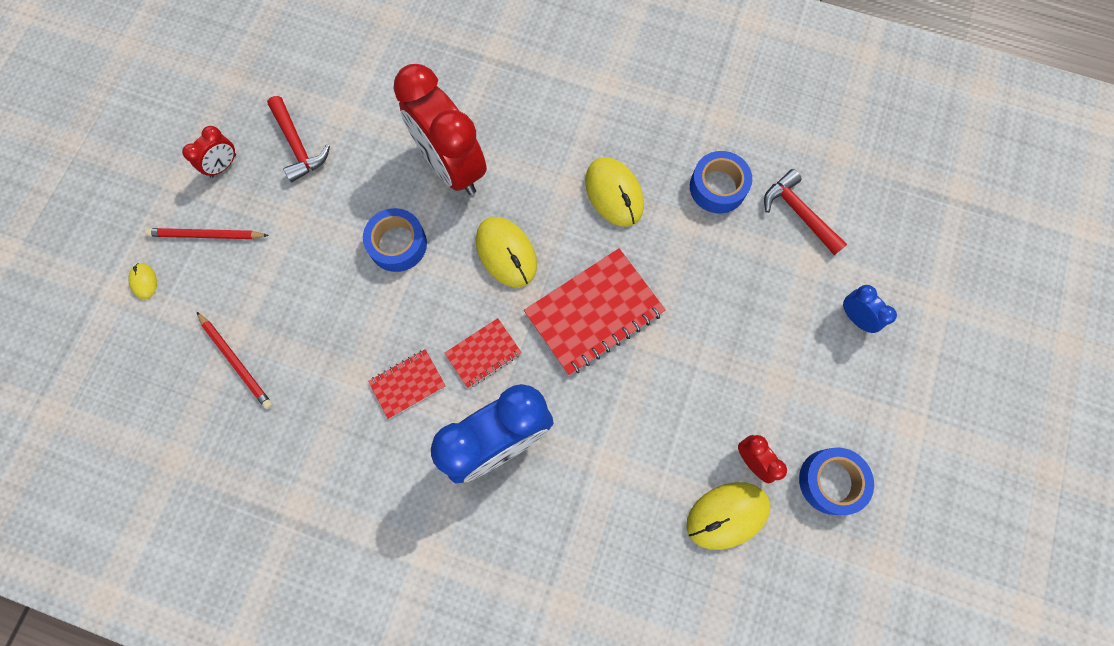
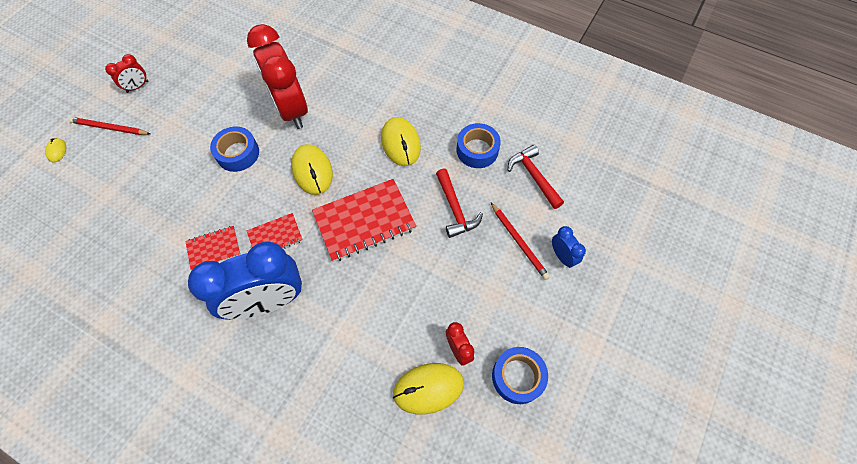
camera: 10 degrees right, 10 degrees down
red pencil [197,312,273,409] -> red pencil moved to [491,203,550,280]
red hammer [267,96,330,182] -> red hammer moved to [436,169,483,238]

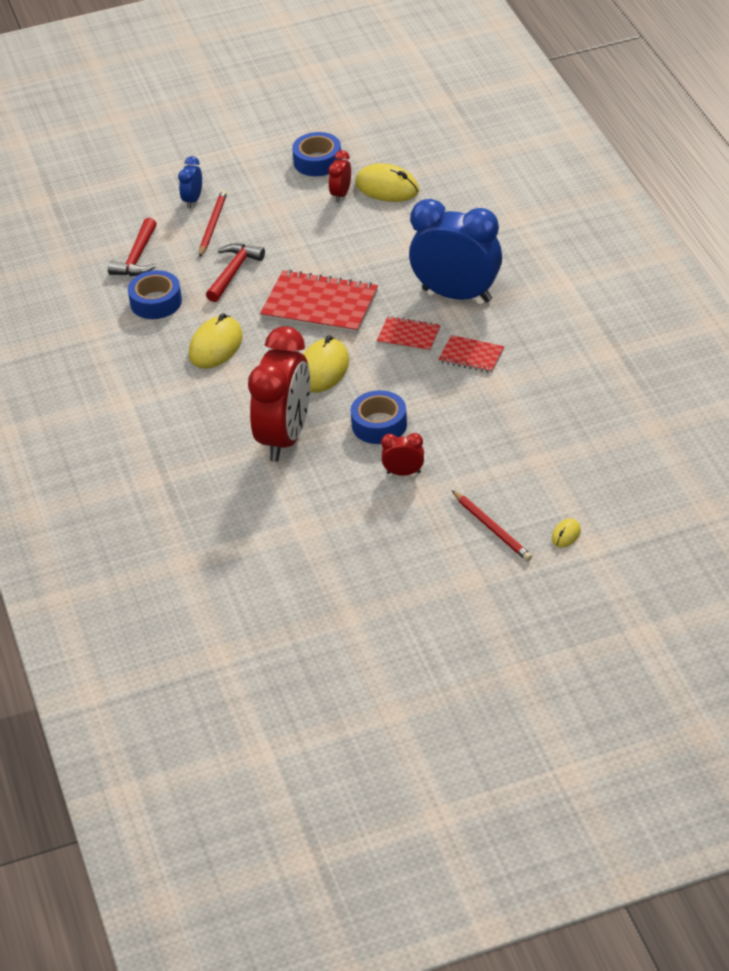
camera: 135 degrees left, 20 degrees down
red clock [105,54,148,93] -> red clock moved to [381,433,424,476]

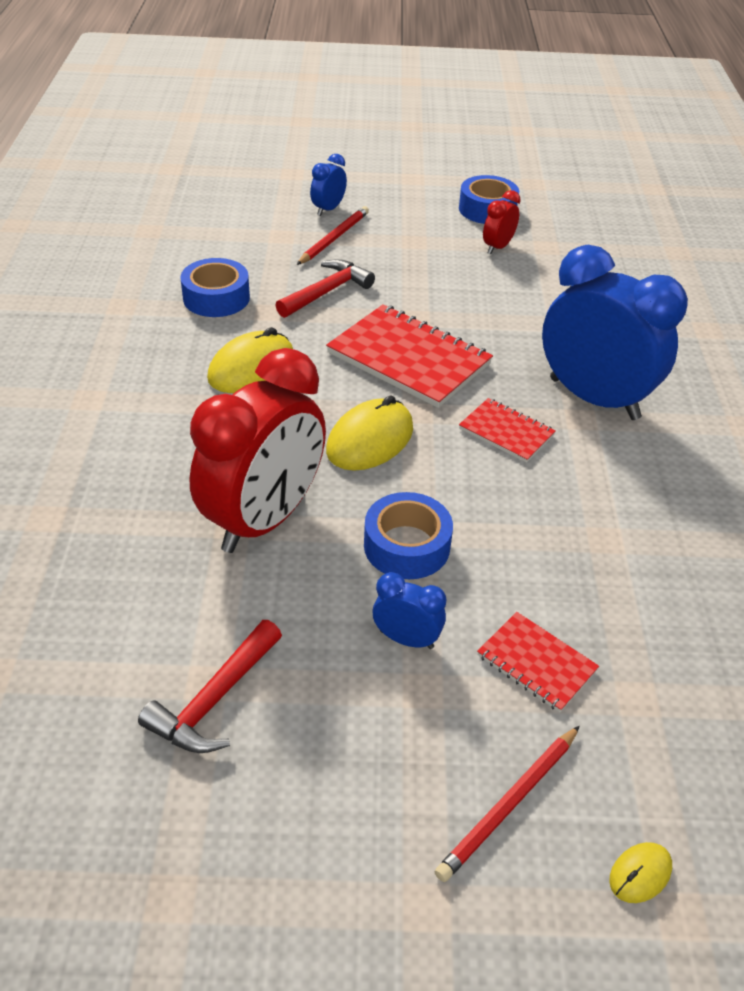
camera: 15 degrees right, 0 degrees up
red hammer [108,218,157,276] -> red hammer moved to [138,620,282,753]
yellow mouse [355,163,419,202] -> none
red clock [381,433,424,476] -> blue clock [373,572,446,649]
red notebook [438,335,504,373] -> red notebook moved to [477,612,599,712]
red pencil [452,491,532,561] -> red pencil turned 60 degrees clockwise [435,726,580,882]

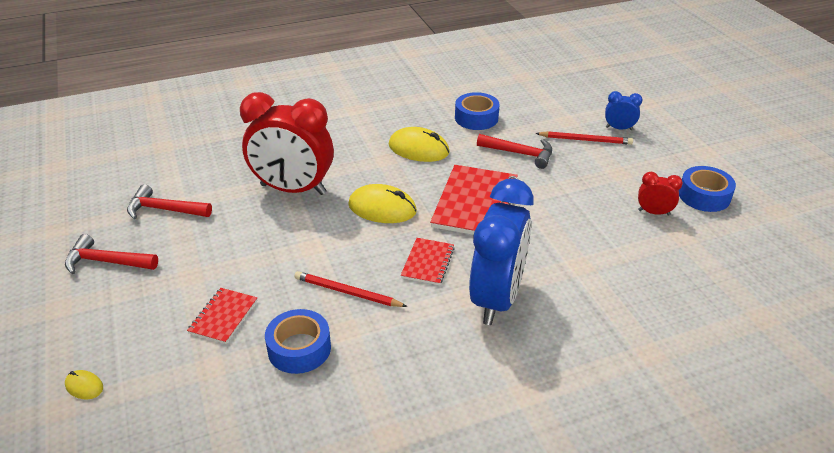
camera: 70 degrees right, 5 degrees down
blue tape [364,492,453,579] -> blue tape moved to [265,309,331,374]
blue clock [373,572,446,649] -> none
red pencil [435,726,580,882] -> red pencil moved to [295,271,408,307]
none -> red hammer [65,234,158,274]

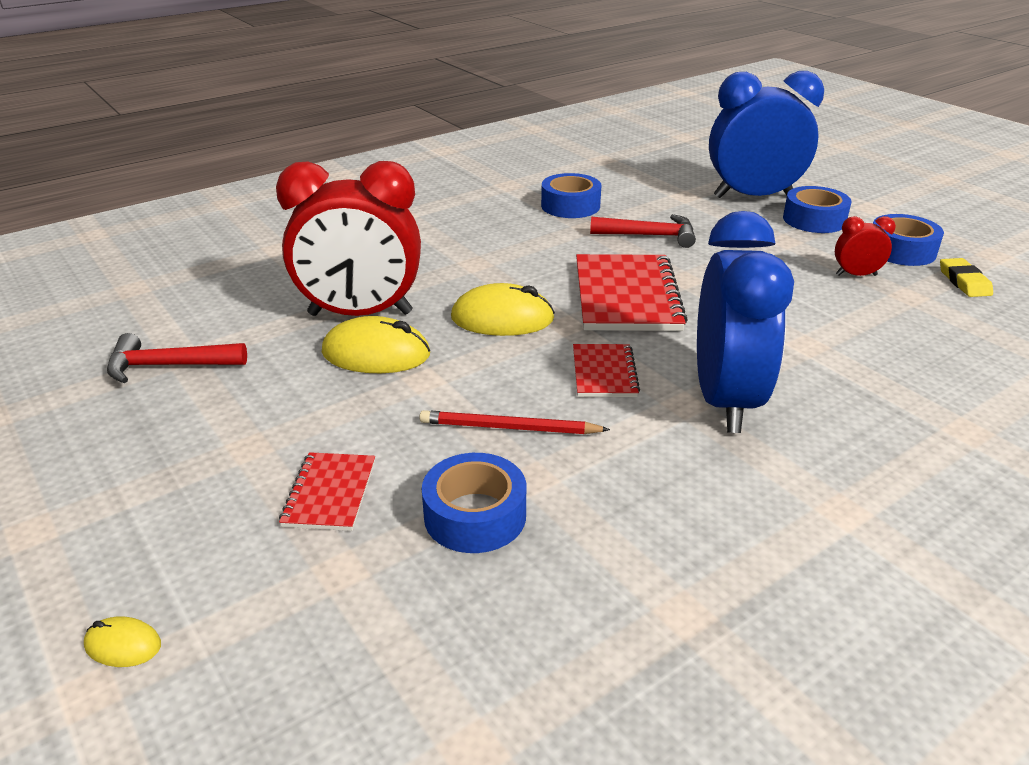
camera: 15 degrees left, 5 degrees down
red hammer [65,234,158,274] -> none
yellow mouse [389,127,450,162] -> yellow mouse moved to [322,316,430,373]
red pencil [535,131,633,145] -> none
blue clock [605,91,643,130] -> blue clock [709,71,824,198], size x2.32
none -> blue tape [783,186,851,233]
none -> yellow eraser [940,258,993,297]

